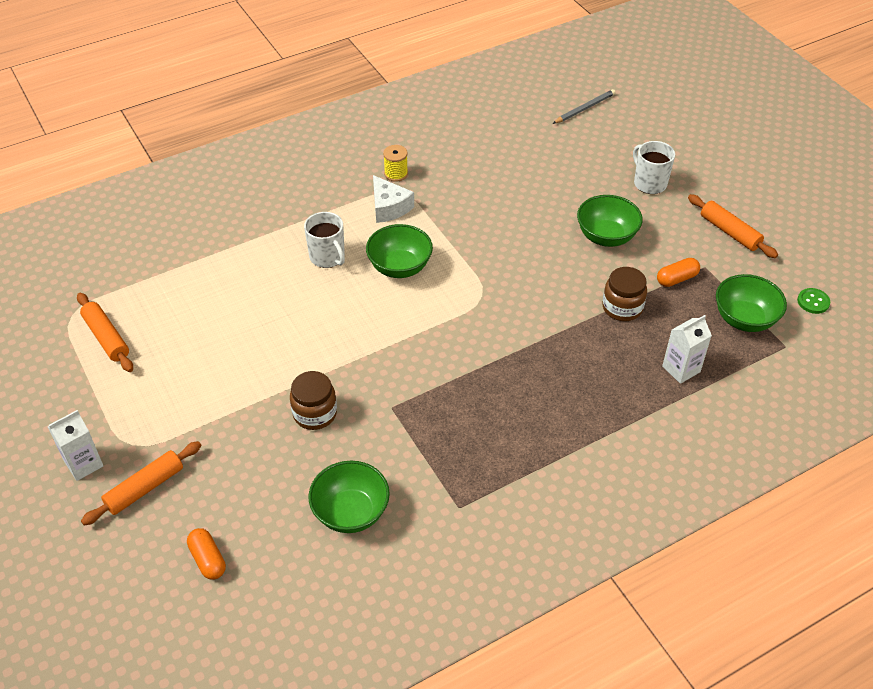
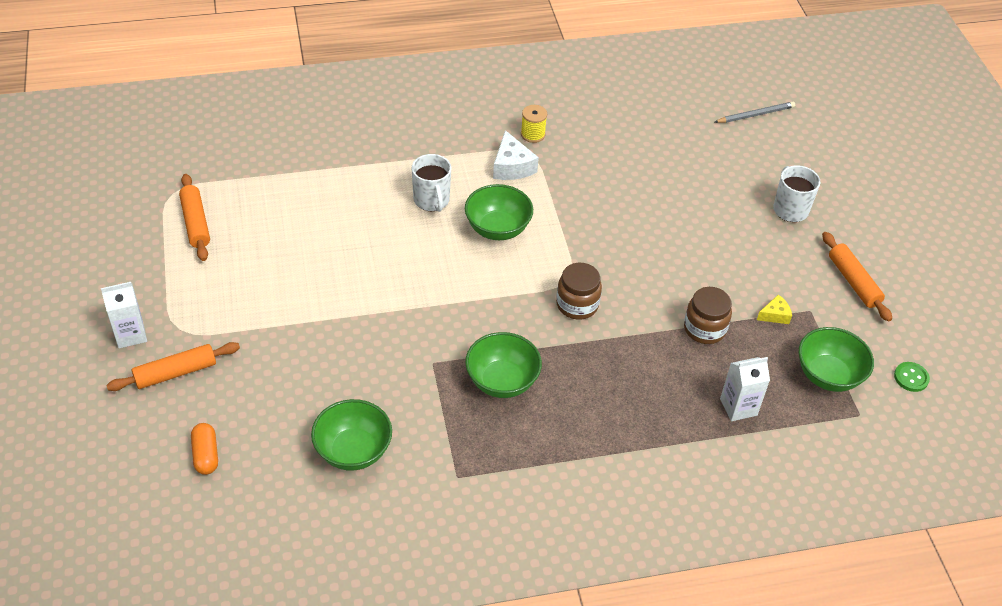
camera: 15 degrees right, 0 degrees up
brown jar [290,371,337,430] -> brown jar moved to [556,263,602,320]
green bowl [577,195,643,247] -> green bowl moved to [465,332,542,398]
orange capsule [657,258,700,287] -> yellow cheese [757,295,792,324]

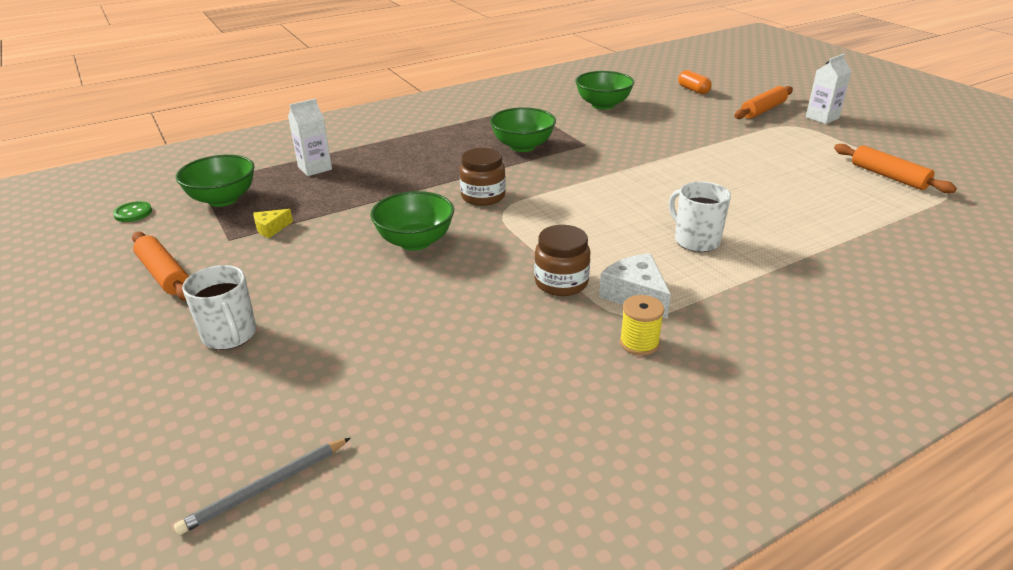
camera: 165 degrees right, 15 degrees down
green bowl [465,184,533,240] -> green bowl moved to [370,191,454,251]
brown jar [684,287,732,344] -> brown jar moved to [534,225,590,296]

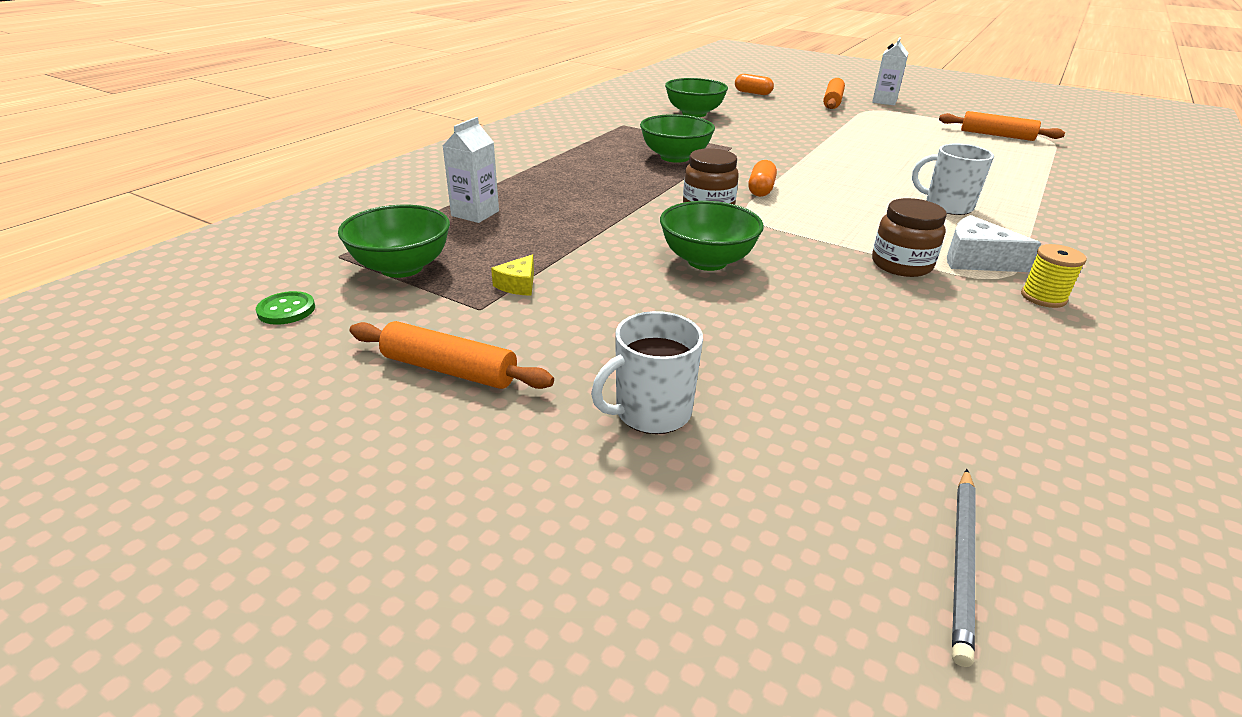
camera: 30 degrees left, 0 degrees up
white mug [182,265,256,350] -> white mug turned 120 degrees clockwise [591,311,703,434]
none -> orange capsule [748,160,777,197]

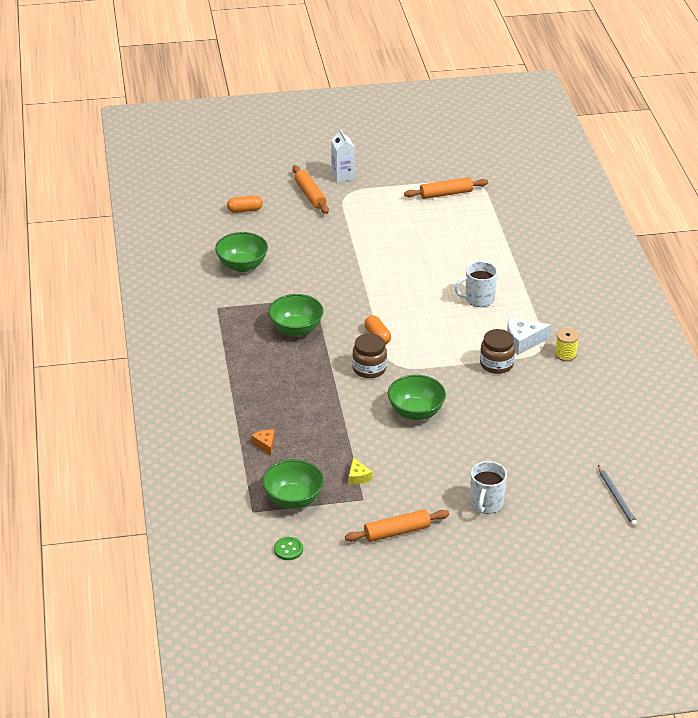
camera: 40 degrees left, 5 degrees up
white carton [443,117,499,223] -> orange cheese [251,429,275,456]

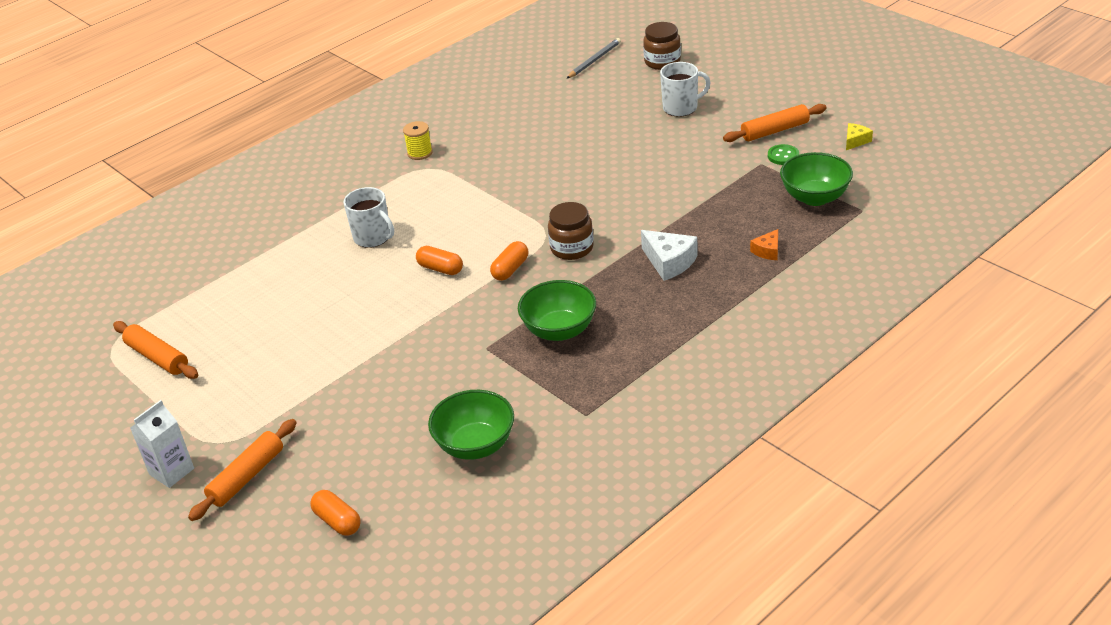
camera: 120 degrees left, 0 degrees up
green button [274,537,303,560] -> green button moved to [768,144,799,165]
orange rolling pin [345,509,449,542] -> orange rolling pin turned 60 degrees counterclockwise [723,104,827,142]
yellow cheese [349,458,372,485] -> yellow cheese moved to [846,123,873,150]
green bowl [388,375,446,420] -> none
brown jar [480,329,515,374] -> brown jar moved to [643,22,681,70]
white cheese [507,317,551,355] -> white cheese moved to [641,230,698,281]
none -> orange capsule [416,246,463,275]

